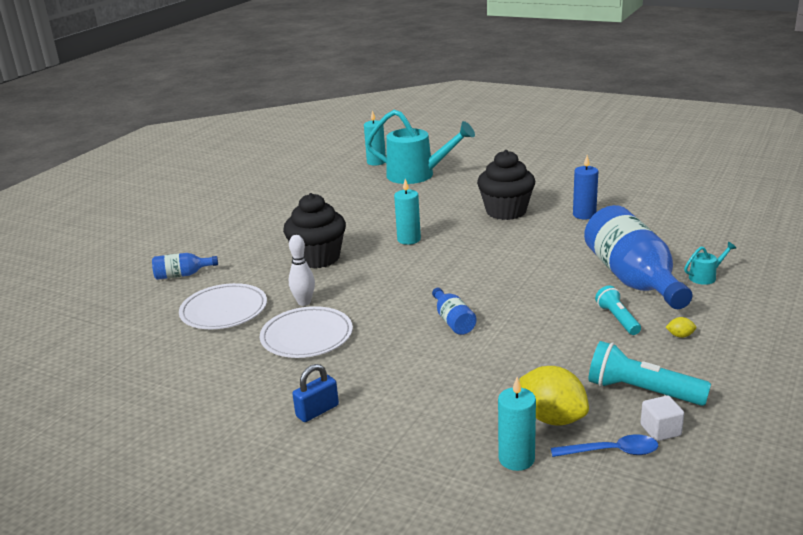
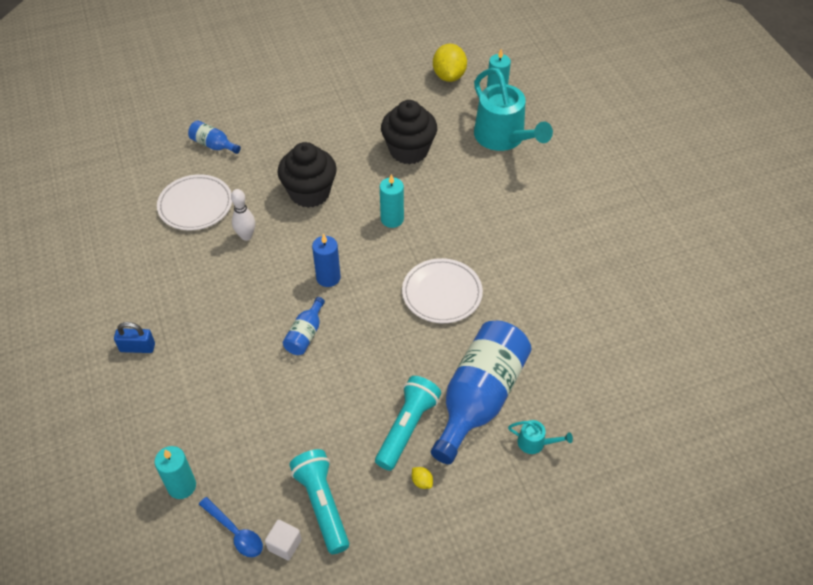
camera: 40 degrees right, 25 degrees up
white plate [260,306,353,358] -> white plate moved to [402,258,483,323]
black cupcake [477,150,535,220] -> black cupcake moved to [381,100,437,164]
yellow lemon [519,366,589,426] -> yellow lemon moved to [433,44,467,82]
blue candle [573,155,598,219] -> blue candle moved to [312,233,341,287]
turquoise flashlight [595,285,641,335] -> turquoise flashlight [375,376,441,471], size x1.59

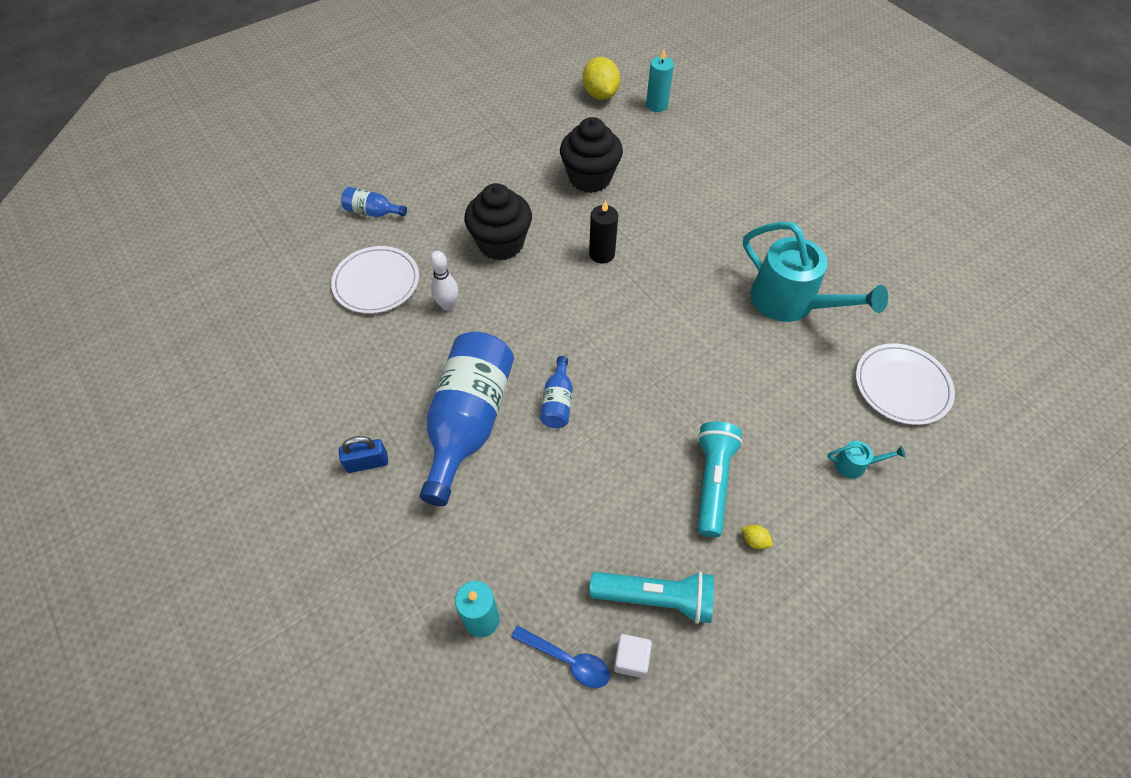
camera: 15 degrees left, 5 degrees up
turquoise flashlight [289,449,349,554] -> turquoise flashlight turned 135 degrees clockwise [589,571,714,624]
blue candle [312,233,341,287] -> none
turquoise candle [380,174,404,228] -> black candle [589,200,618,264]
white plate [402,258,483,323] -> white plate moved to [856,343,955,425]
blue bottle [431,321,532,464] -> blue bottle moved to [419,332,514,506]
turquoise watering can [474,68,553,151] -> turquoise watering can moved to [743,222,888,322]

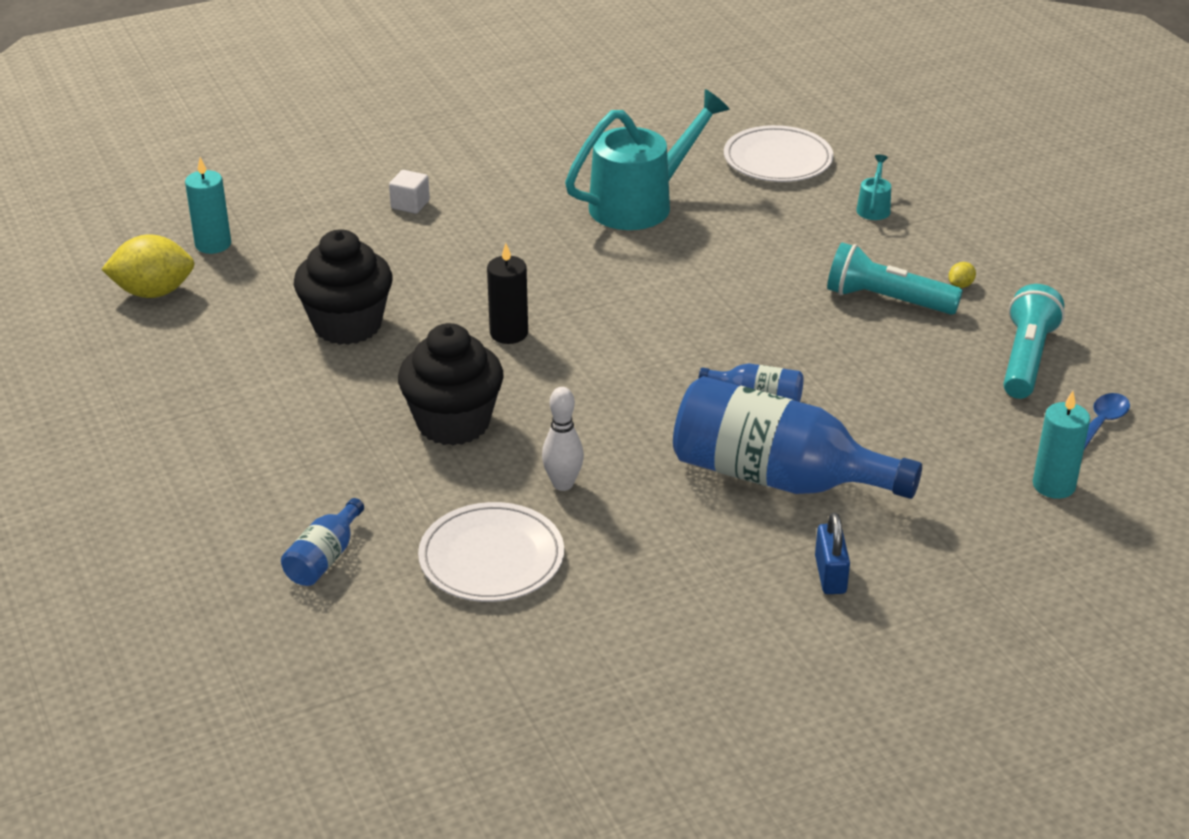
camera: 80 degrees left, 20 degrees down
white cube [614,634,652,678] -> white cube moved to [389,170,430,214]

